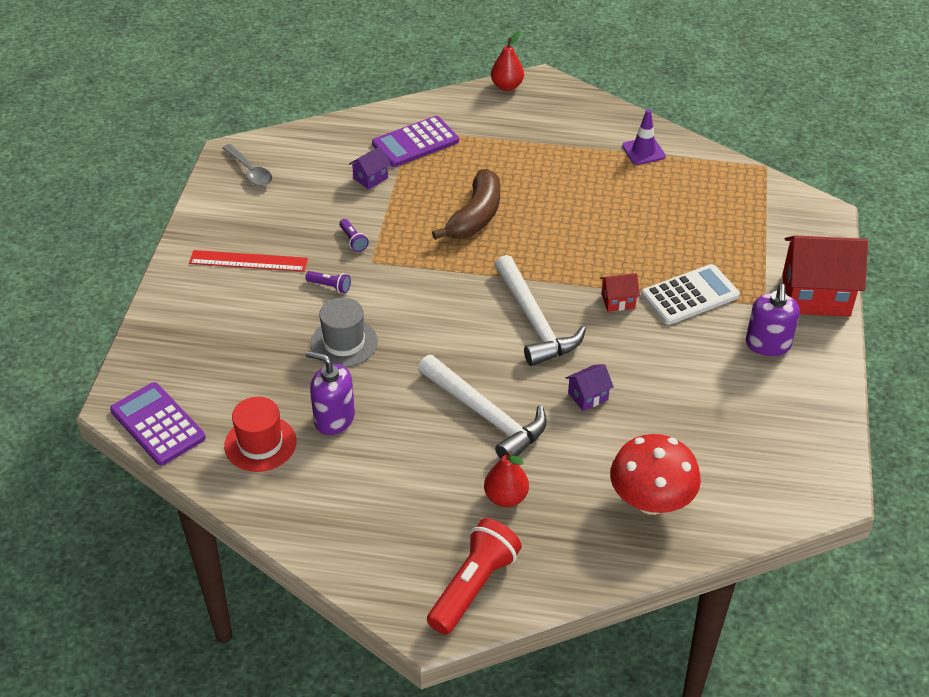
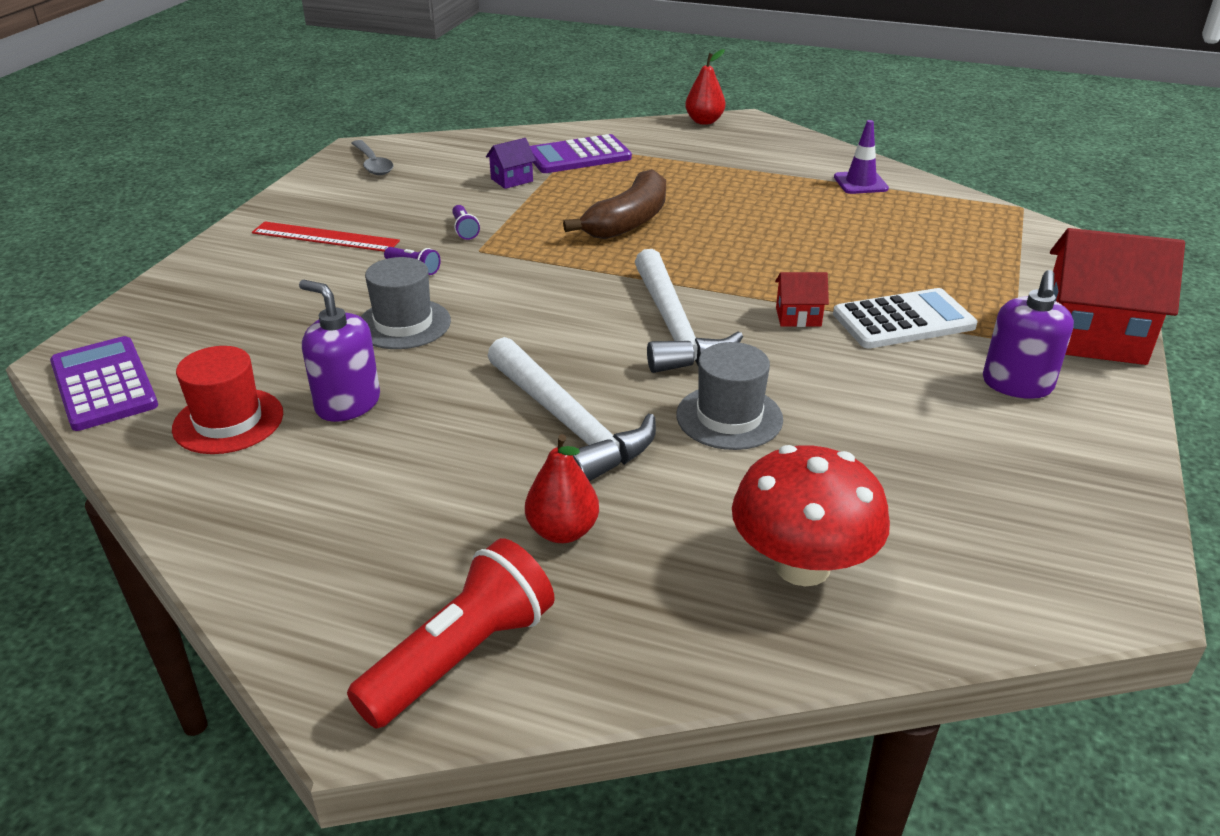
camera: 10 degrees right, 10 degrees down
purple house [566,364,614,411] -> grey hat [676,342,783,450]

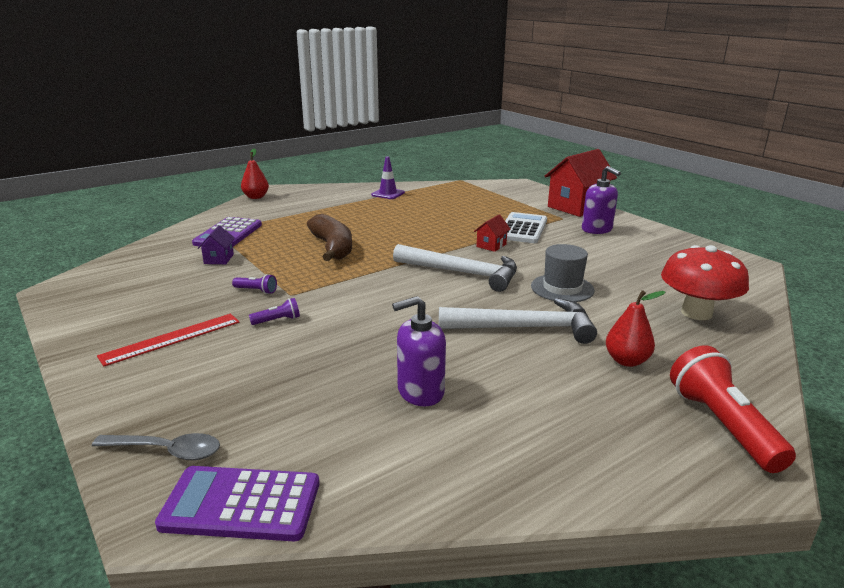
camera: 55 degrees left, 10 degrees down
red hat [172,346,283,454] -> none
grey spoon [351,140,394,175] -> grey spoon moved to [92,433,220,460]
grey hat [361,257,451,349] -> none

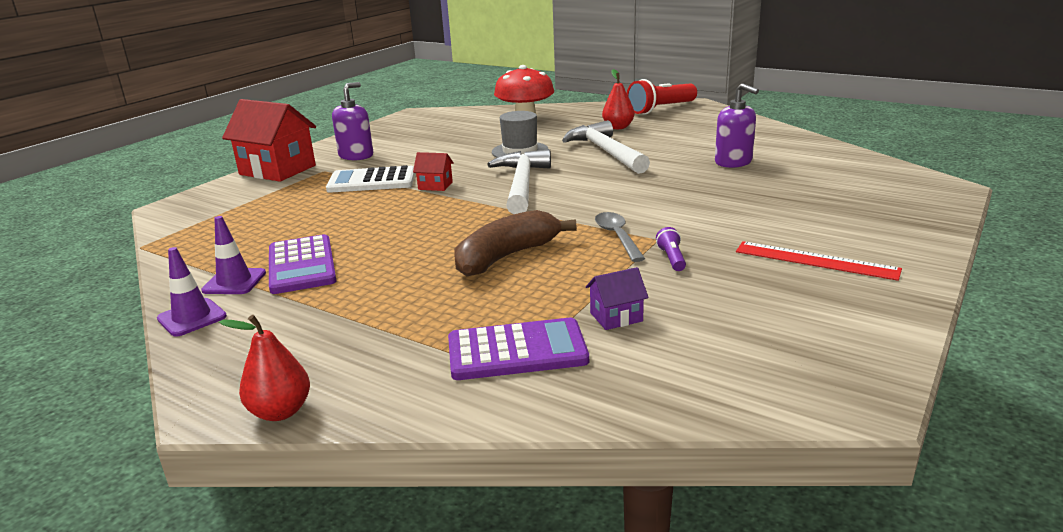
camera: 110 degrees left, 0 degrees up
grey spoon [92,433,220,460] -> grey spoon moved to [595,212,645,262]
purple calculator [155,466,319,541] -> purple calculator moved to [269,234,337,294]
purple flashlight [249,298,300,325] -> none
none -> purple traffic cone [157,247,227,337]

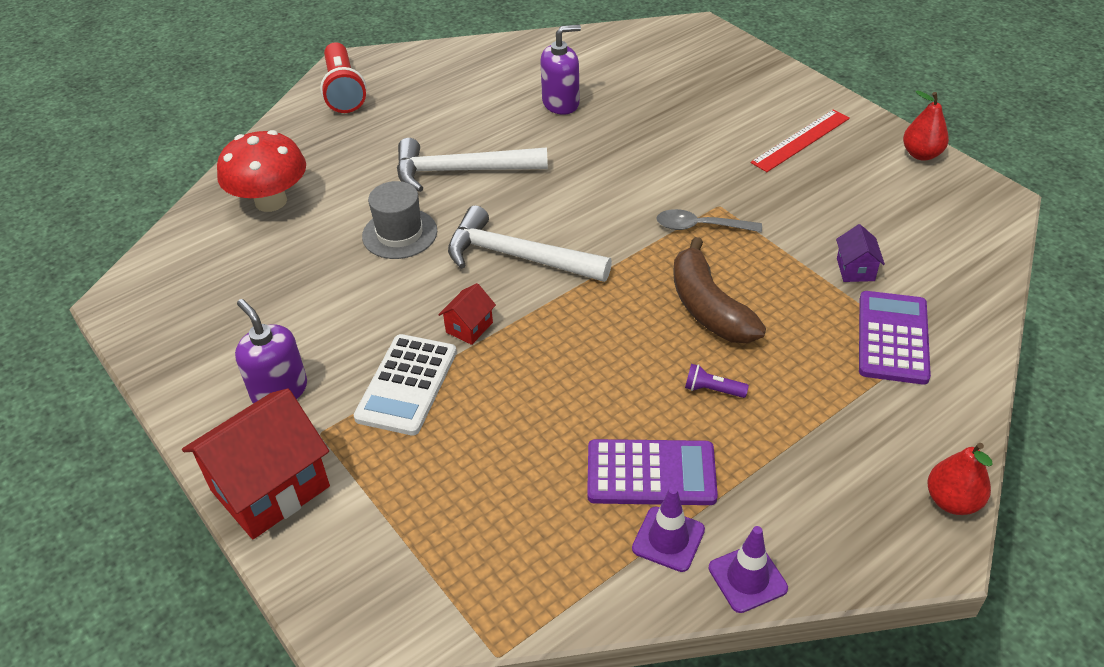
camera: 70 degrees left, 20 degrees up
red pear [602,69,634,129] -> red pear moved to [903,90,949,161]
purple flashlight [656,227,686,271] -> purple flashlight moved to [685,364,749,398]

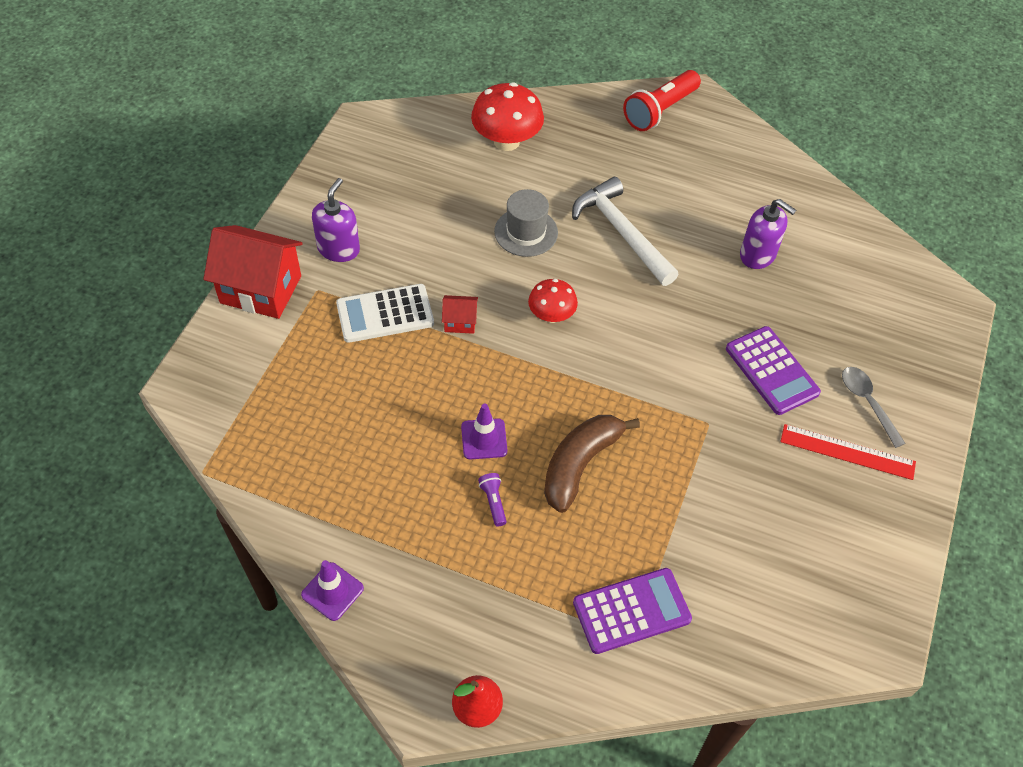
camera: 55 degrees right, 10 degrees up
white hammer [448,205,612,282] -> red mushroom [528,279,578,323]
purple calculator [587,439,718,505] -> purple calculator moved to [726,326,821,415]
purple traffic cone [632,487,705,572] -> purple traffic cone moved to [461,404,507,459]
grey spoon [657,209,762,232] -> grey spoon moved to [842,367,906,448]
purple house [836,224,885,282] -> none
red pear [903,90,949,161] -> none

